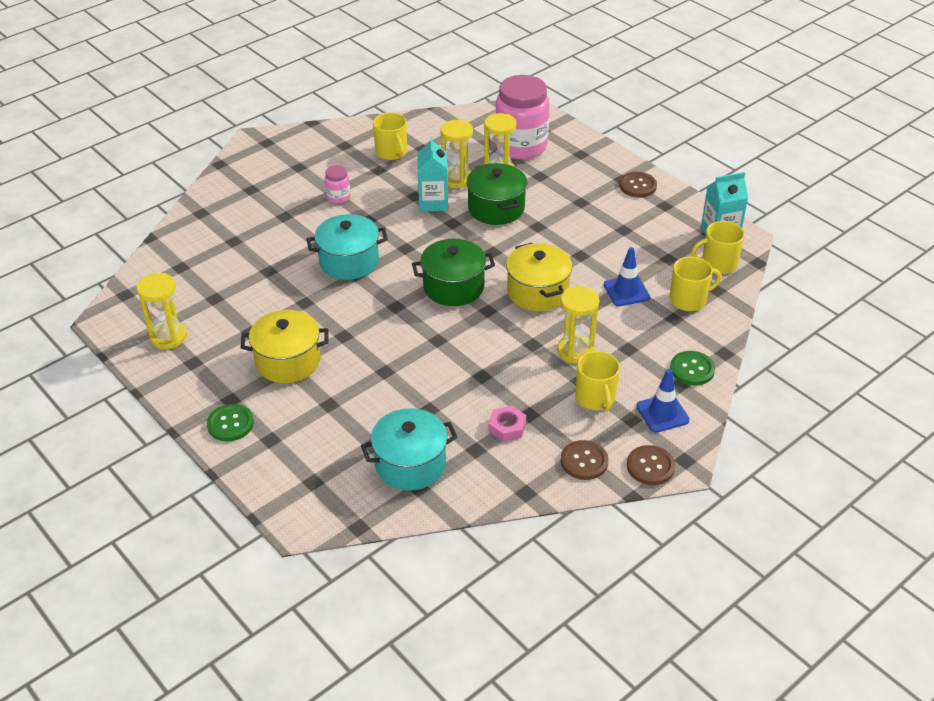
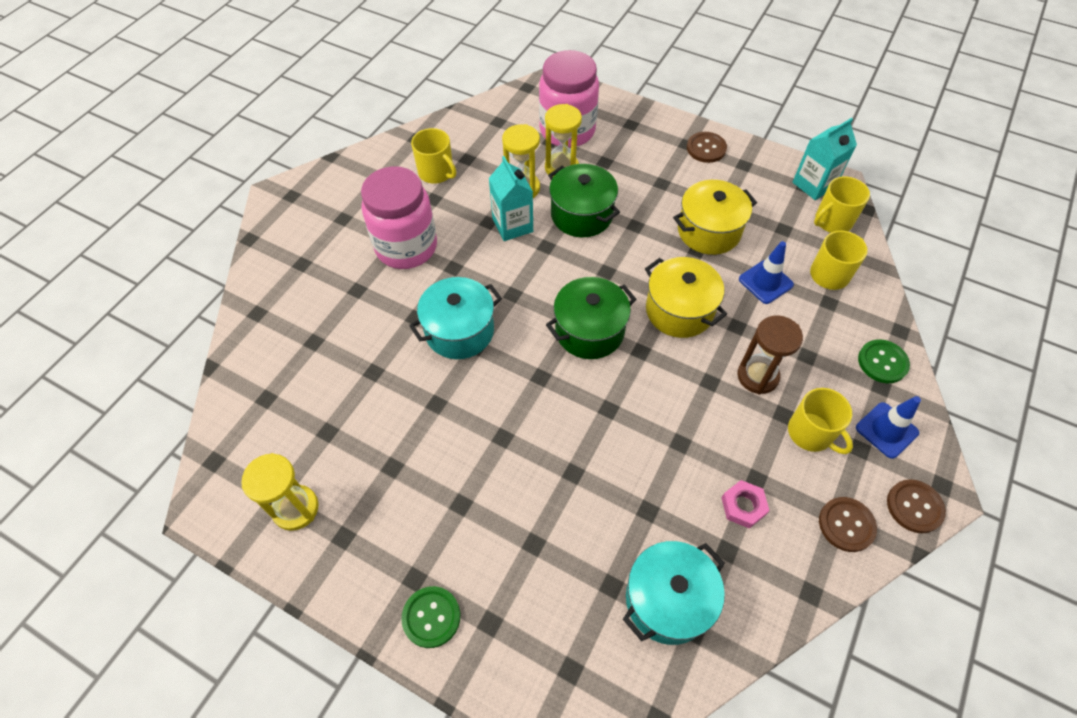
camera: 20 degrees left, 15 degrees up
yellow pot [240,310,328,383] -> yellow pot moved to [673,180,757,255]
pink jar [324,165,350,204] -> pink jar [361,166,437,269], size x2.27
yellow hourglass [557,286,599,363] -> brown hourglass [737,315,803,394]

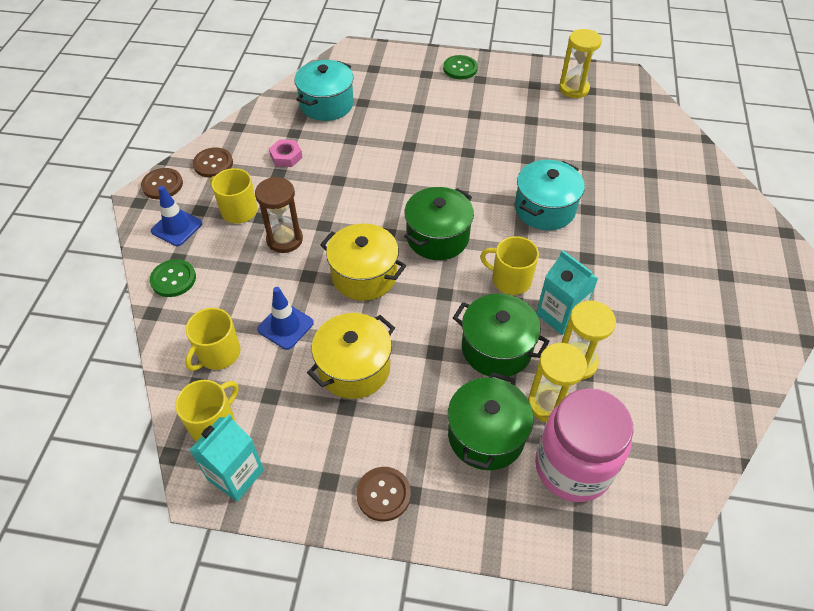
camera: 160 degrees right, 5 degrees down
pink jar [361,166,437,269] -> none
yellow mug [411,128,456,184] -> yellow mug moved to [480,236,539,295]
none -> green pot [448,372,534,470]

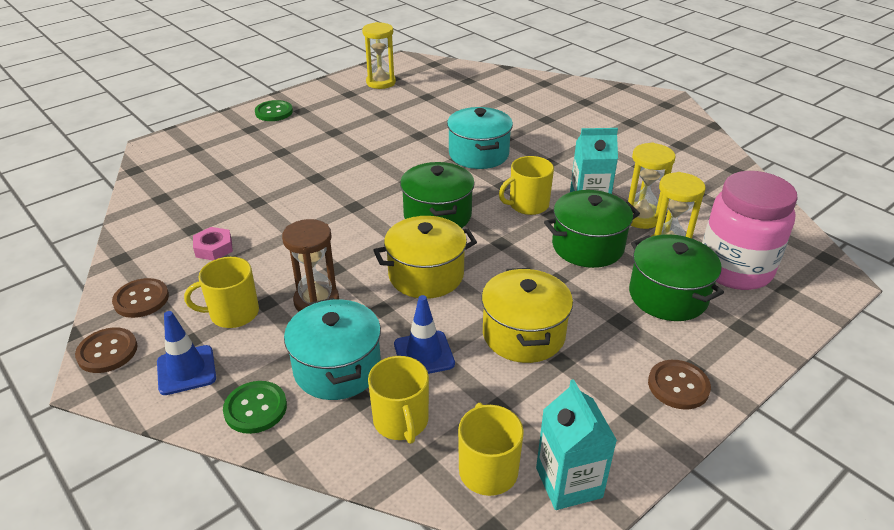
camera: 50 degrees left, 15 degrees down
turquoise pot [294,60,354,121] -> turquoise pot moved to [284,298,381,400]

